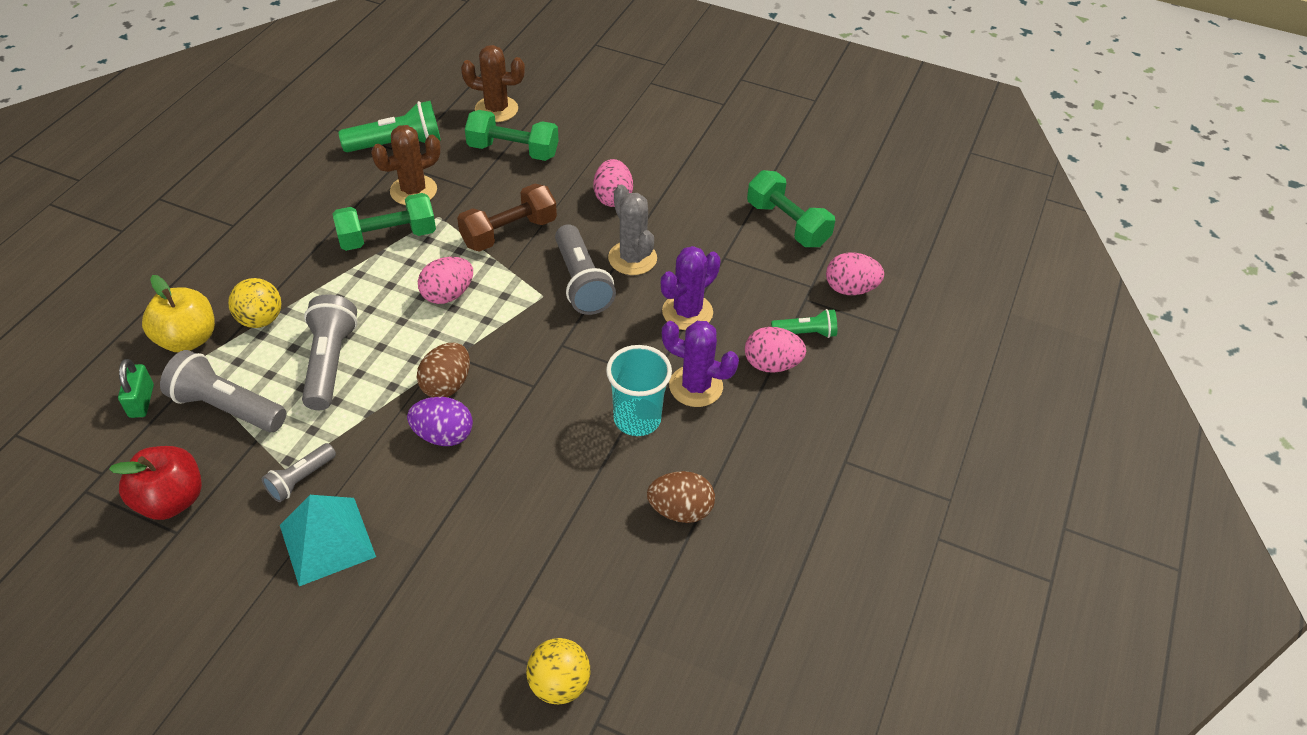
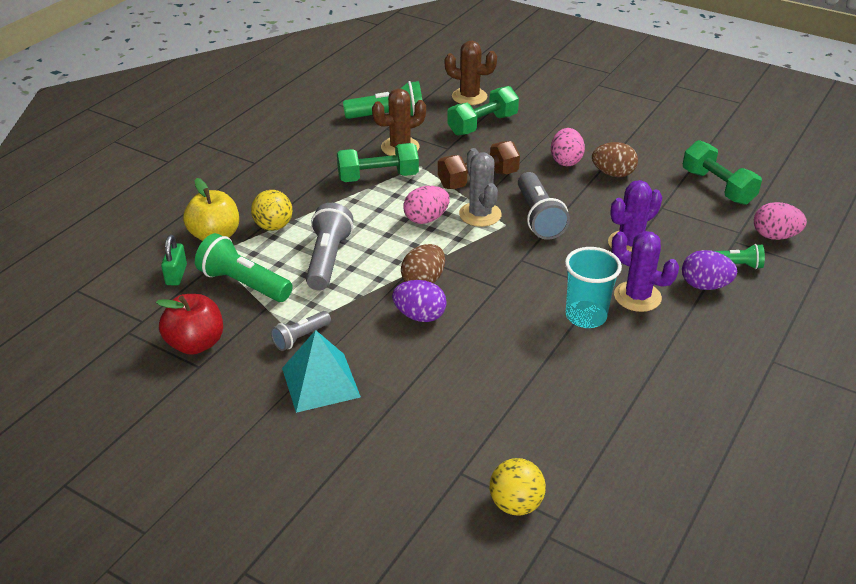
camera: 10 degrees right, 10 degrees down
grey flashlight [160,350,286,432] -> green flashlight [195,233,293,302]
green dumbbell [465,110,558,161] -> green dumbbell turned 60 degrees counterclockwise [447,86,519,136]
grey cactus [608,185,657,275] -> grey cactus moved to [459,148,502,227]
brown egg [647,471,715,523] -> brown egg moved to [592,142,638,177]
pink egg [745,327,806,373] -> purple egg [682,250,737,290]

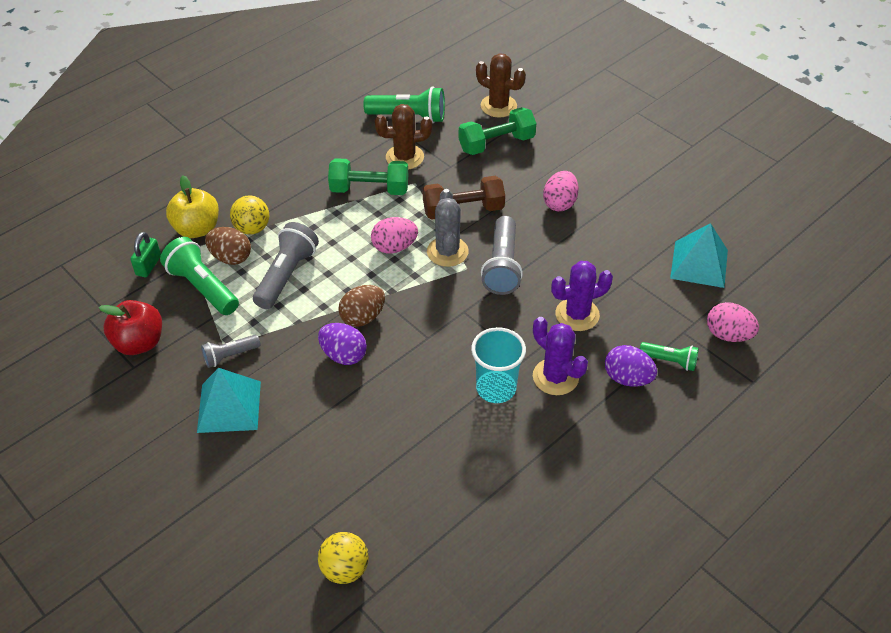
camera: 15 degrees right, 10 degrees up
brown egg [592,142,638,177] -> brown egg moved to [205,227,251,265]
green dumbbell [683,140,762,205] -> turquoise pyramid [670,223,728,288]

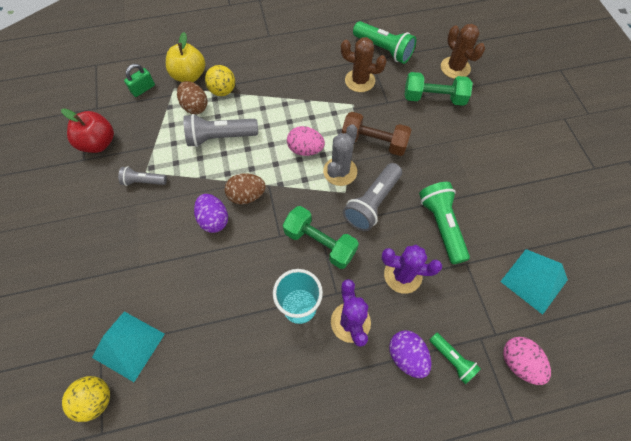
camera: 30 degrees right, 15 degrees up
green flashlight [160,237,239,315] -> green flashlight moved to [419,182,470,264]
turquoise pyramid [197,368,261,433] -> turquoise pyramid moved to [92,311,165,382]
grey flashlight [253,222,319,309] -> grey flashlight turned 150 degrees counterclockwise [183,114,258,147]
green dumbbell [328,158,408,195] -> green dumbbell moved to [283,206,359,269]
pink egg [543,171,579,211] -> none

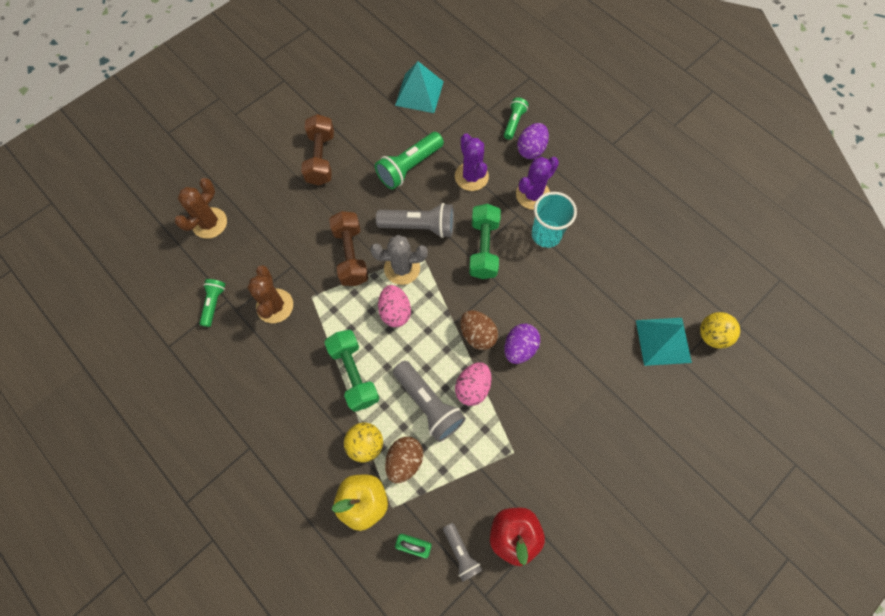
camera: 120 degrees left, 5 degrees up
grey flashlight [118,166,167,186] -> grey flashlight moved to [443,523,483,582]
green flashlight [353,21,416,64] -> green flashlight [199,279,225,327], size x0.58
green dumbbell [405,72,473,106] -> green dumbbell moved to [324,330,379,412]
pink egg [503,337,551,385] -> pink egg moved to [455,362,492,406]
none -> brown dumbbell [301,114,334,185]

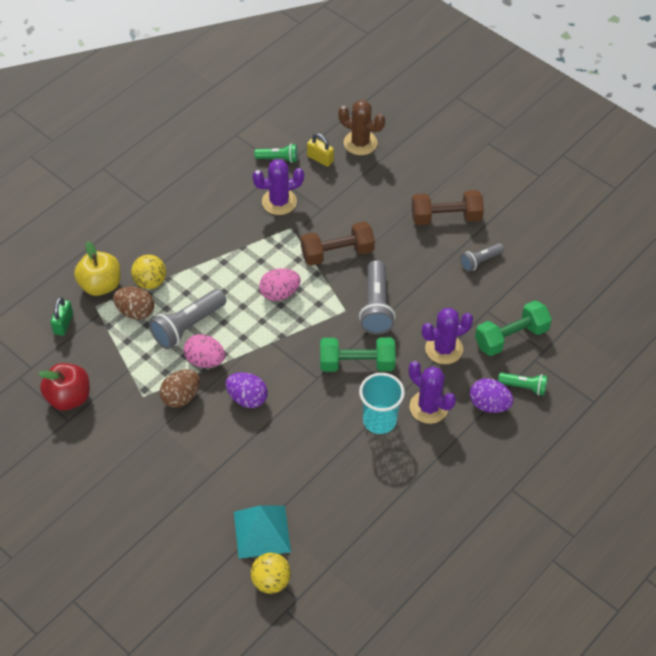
camera: 85 degrees right, 15 degrees down
brown cactus [247,265,293,323] -> purple cactus [252,159,304,215]
green dumbbell [324,330,379,412] -> green dumbbell moved to [475,300,552,356]
grey cactus [370,235,428,285] -> none
green flashlight [375,132,444,189] -> none
turquoise pyramid [395,61,444,113] -> none
grey flashlight [443,523,483,582] -> grey flashlight moved to [460,243,504,272]
brown egg [460,310,498,350] -> brown egg moved to [160,369,200,408]
none -> yellow padlock [307,133,334,167]

